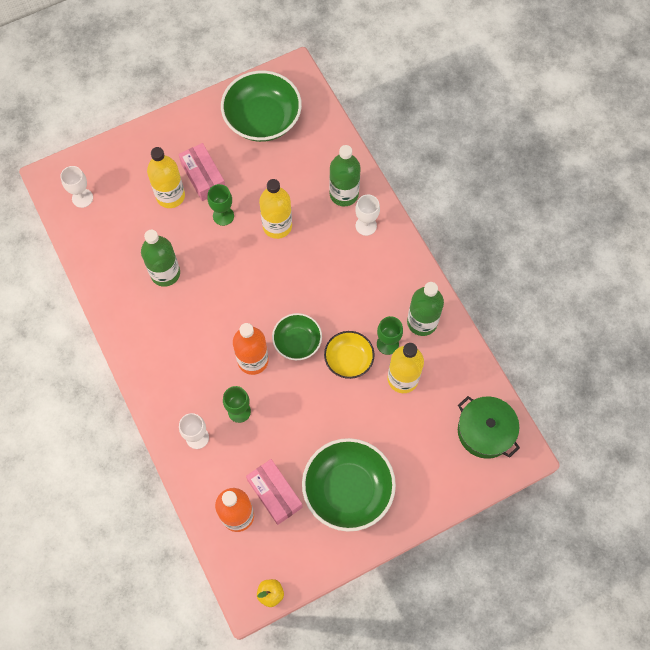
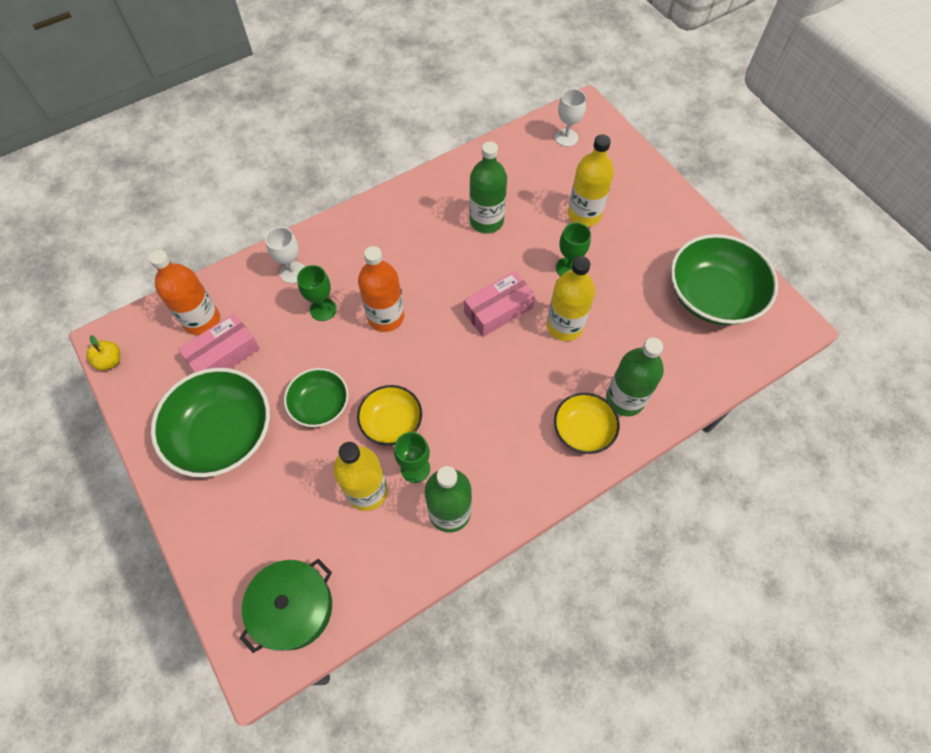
camera: 85 degrees right, 5 degrees down
pink box [178,143,225,201] -> pink box moved to [464,271,535,337]
green bowl [272,313,322,360] -> green bowl moved to [284,368,349,427]
white goblet [355,194,380,236] -> yellow bowl [554,393,620,454]

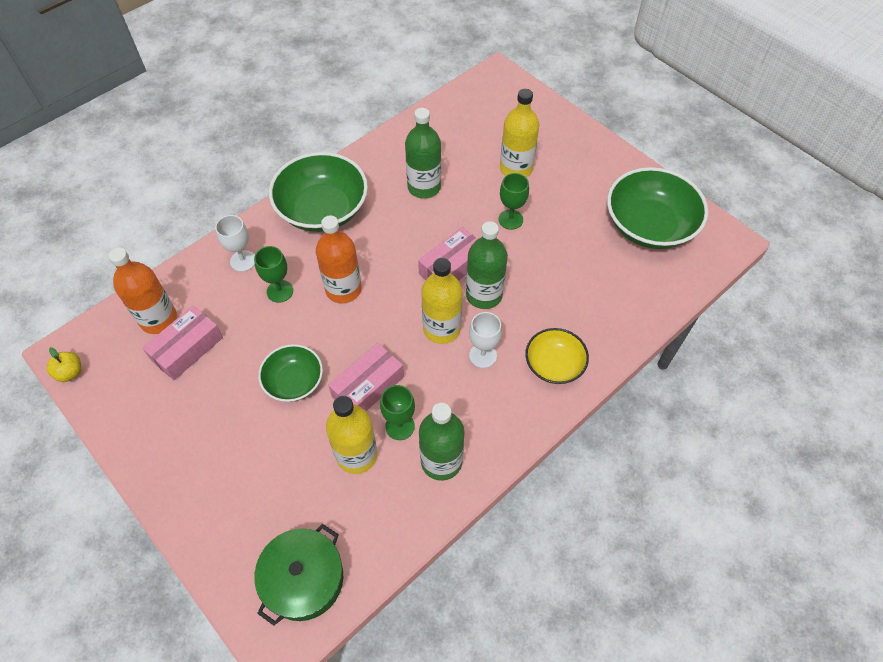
camera: 10 degrees left, 5 degrees down
green bowl [151,368,270,477] -> green bowl moved to [269,152,368,232]
yellow bowl [357,385,422,446] -> pink box [328,343,404,411]
yellow bottle [547,256,595,341] -> yellow bottle moved to [422,258,462,344]
white goblet [555,89,586,147] -> white goblet moved to [469,312,502,368]
green bottle [606,338,664,416] -> green bottle moved to [466,221,508,309]

